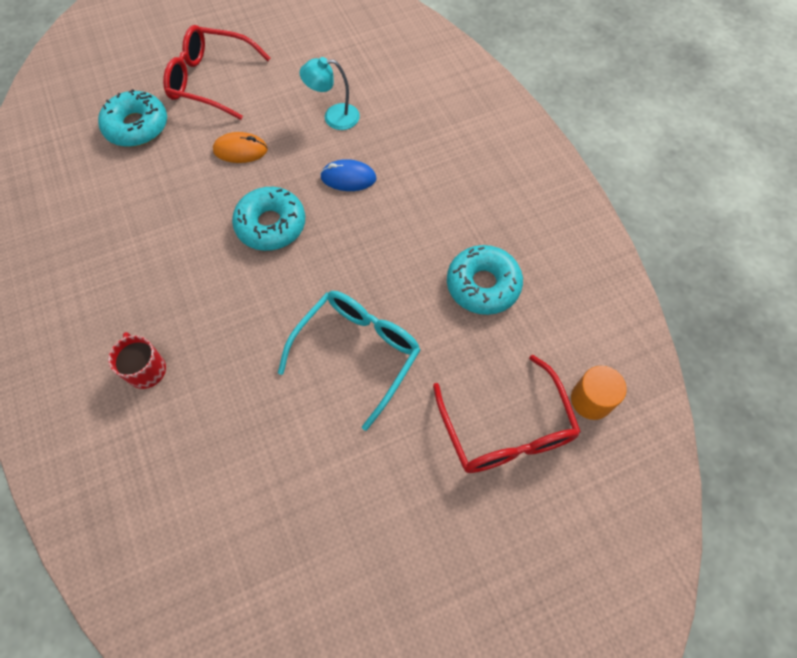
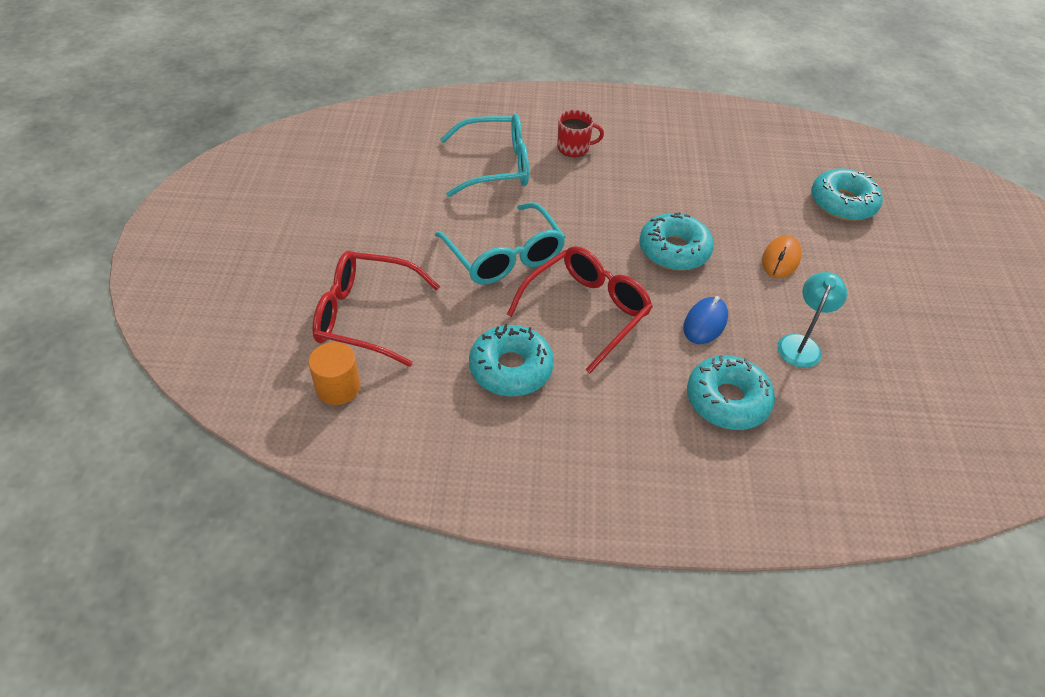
camera: 115 degrees right, 15 degrees down
red glasses [163,25,271,120] -> red glasses moved to [507,246,653,373]
none -> turquoise glasses [440,113,529,197]
none -> turquoise donut [687,355,775,430]

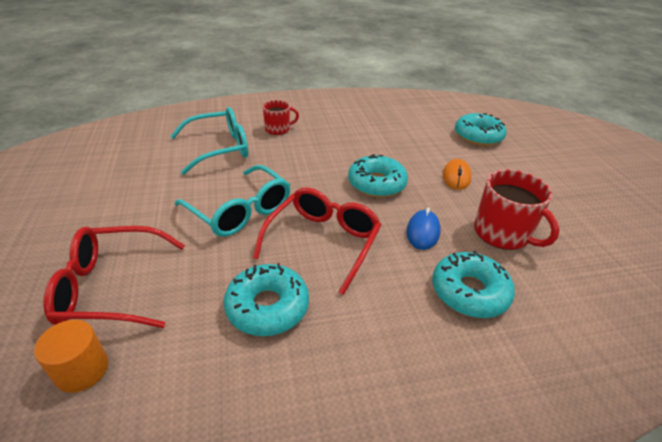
camera: 15 degrees left, 10 degrees down
turquoise lamp [777,272,847,368] -> red mug [474,169,560,250]

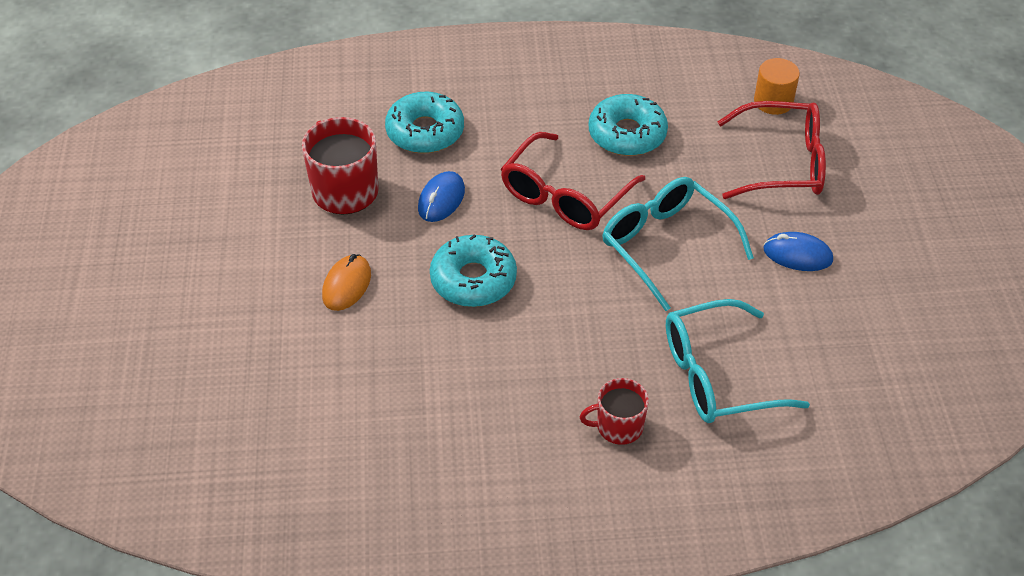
camera: 170 degrees left, 10 degrees up
turquoise donut [455,113,507,146] -> none
none -> blue mouse [763,232,833,271]

